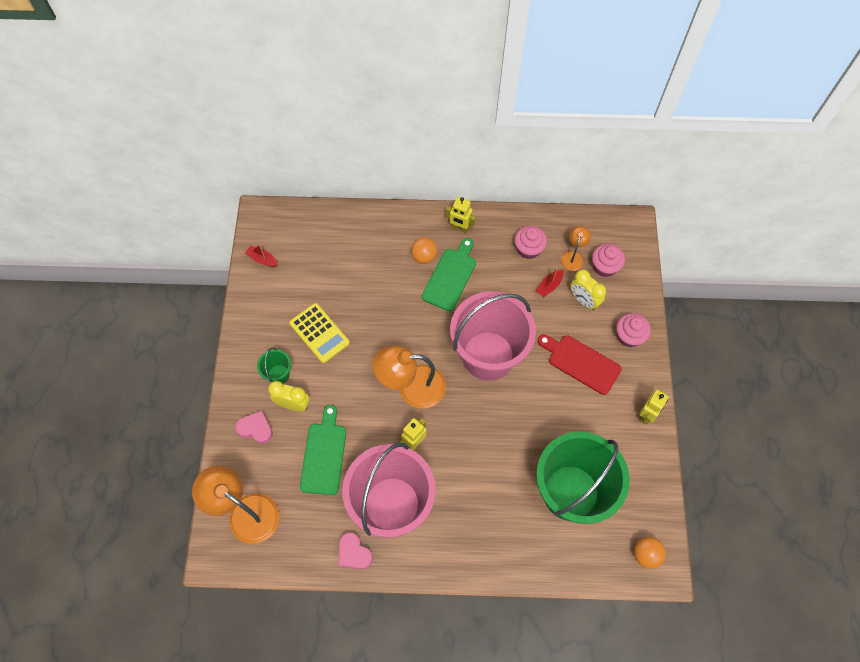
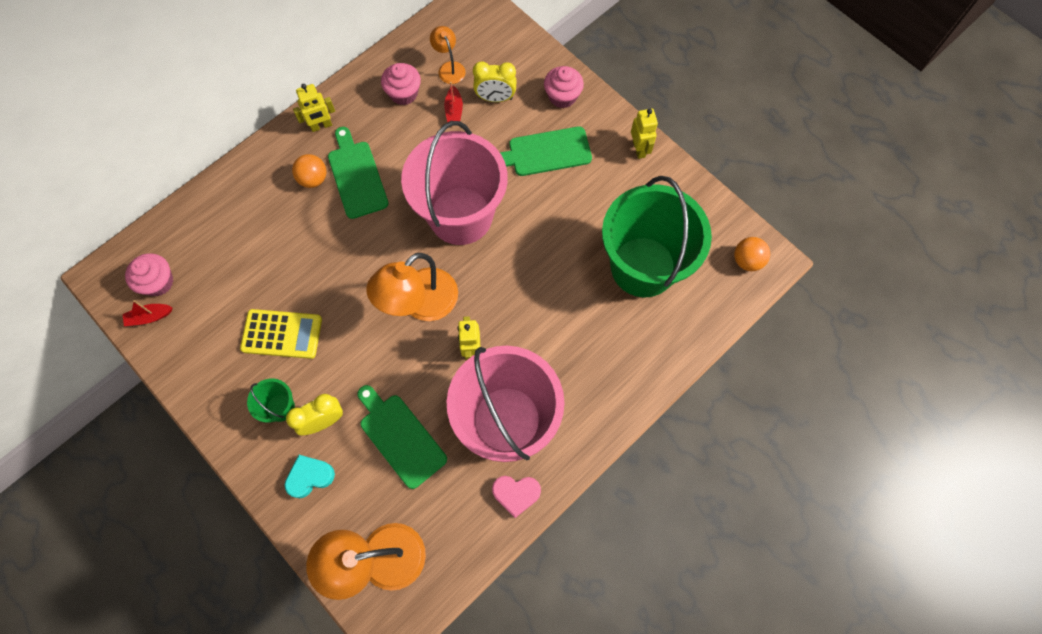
camera: 45 degrees left, 5 degrees up
pink heart [235,410,273,444] -> turquoise heart [285,455,335,498]
red cutting board [538,334,622,395] -> green cutting board [500,127,592,176]
pink cupcake [592,244,625,277] -> pink cupcake moved to [125,253,173,296]

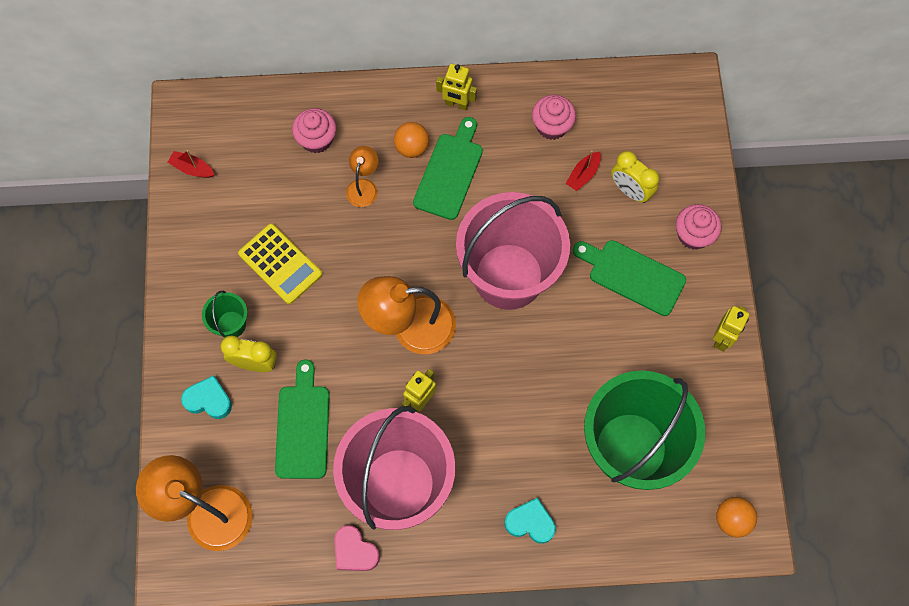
camera: 40 degrees right, 0 degrees up
pink cupcake [125,253,173,296] -> pink cupcake moved to [292,108,336,153]
orange lamp [430,26,465,84] -> orange lamp moved to [346,146,379,207]
none -> turquoise heart [505,498,556,544]

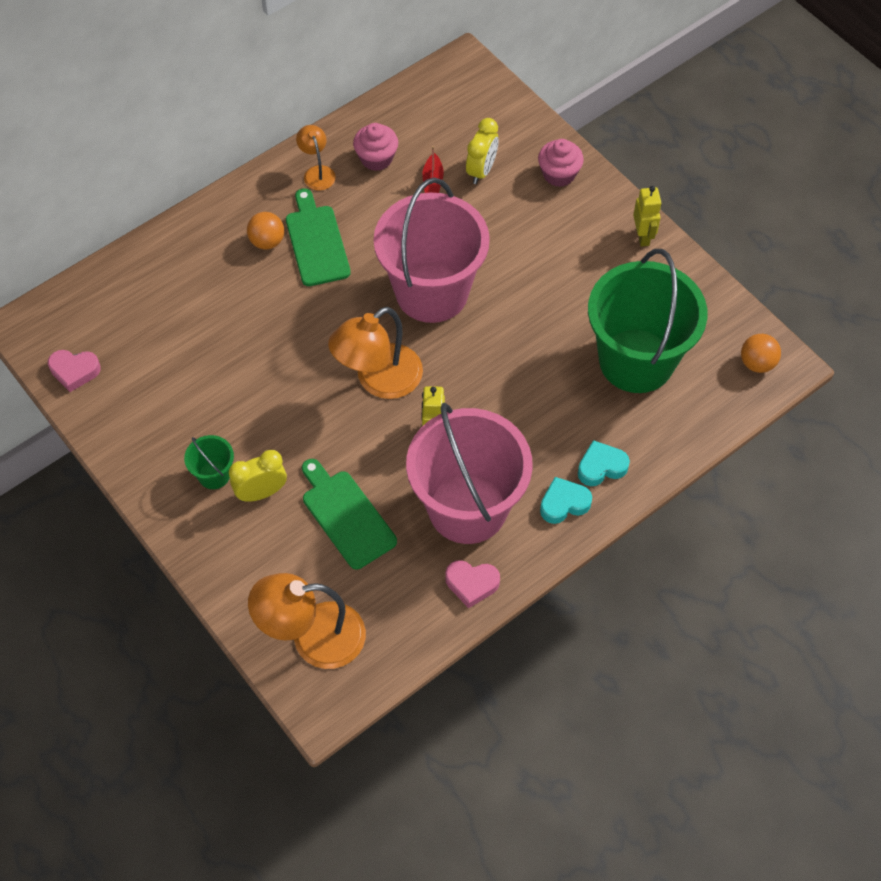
camera: 35 degrees left, 10 degrees down
red boat [168,150,215,178] -> pink heart [48,350,101,392]
turquoise heart [181,375,232,419] -> turquoise heart moved to [540,477,592,524]
yellow calculator [238,224,322,304] -> none
pink cupcake [292,108,336,153] -> none
orange lamp [346,146,379,207] -> orange lamp moved to [296,125,336,190]
yellow robot [436,64,477,110] -> none
green cutting board [573,240,686,316] -> none
yellow clock [611,151,659,203] -> yellow clock turned 75 degrees counterclockwise [466,118,499,184]

